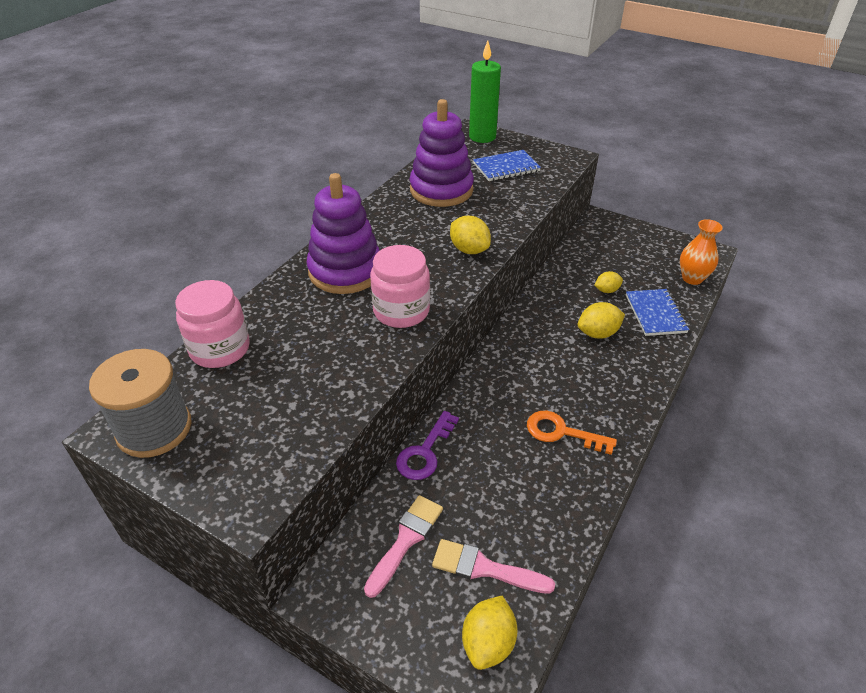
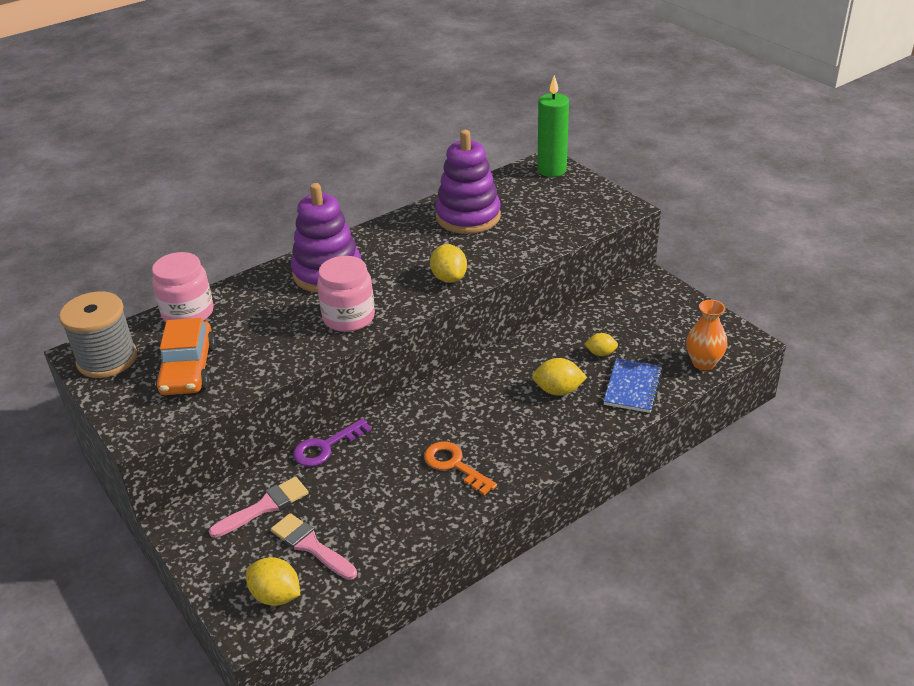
camera: 25 degrees right, 5 degrees down
yellow lemon [462,595,518,670] -> yellow lemon turned 75 degrees clockwise [246,557,300,606]
blue notebook [473,150,541,181] -> none
none -> orange car [155,318,216,395]

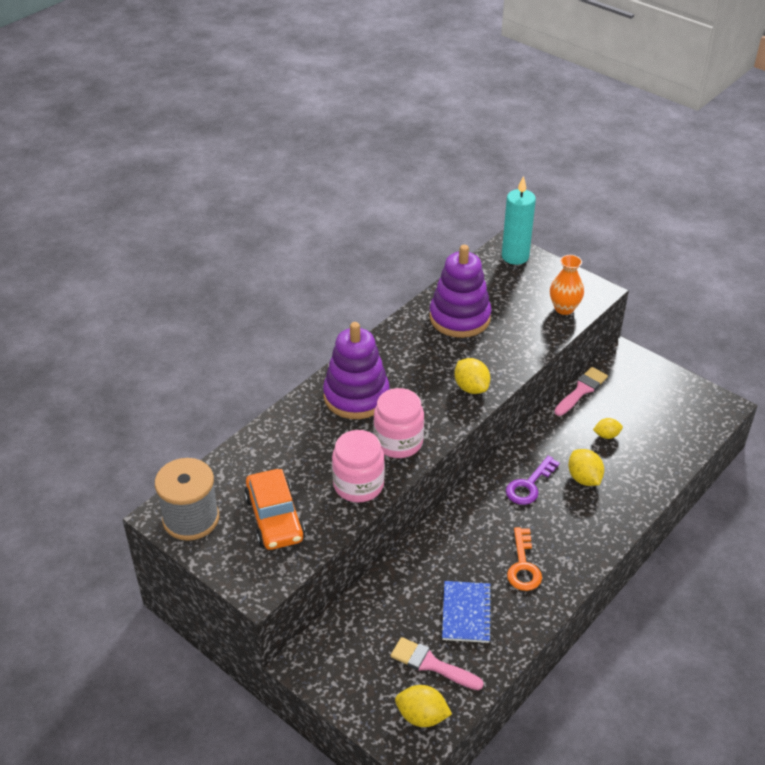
camera: 15 degrees left, 5 degrees up
pink jar [152,252,214,322] -> pink jar moved to [332,430,385,502]
pink brush [209,477,309,538] -> pink brush moved to [554,367,608,416]
purple key [293,418,372,467] -> purple key moved to [506,456,560,505]
orange key [424,442,497,495] -> orange key turned 120 degrees counterclockwise [507,527,542,591]
yellow lemon [532,358,587,396] -> yellow lemon turned 75 degrees clockwise [568,449,604,486]
green candle [537,75,569,177] -> turquoise candle [502,176,536,265]
blue notebook [603,358,663,413] -> blue notebook moved to [442,581,492,643]
orange vase [686,300,727,370] -> orange vase moved to [550,255,584,315]

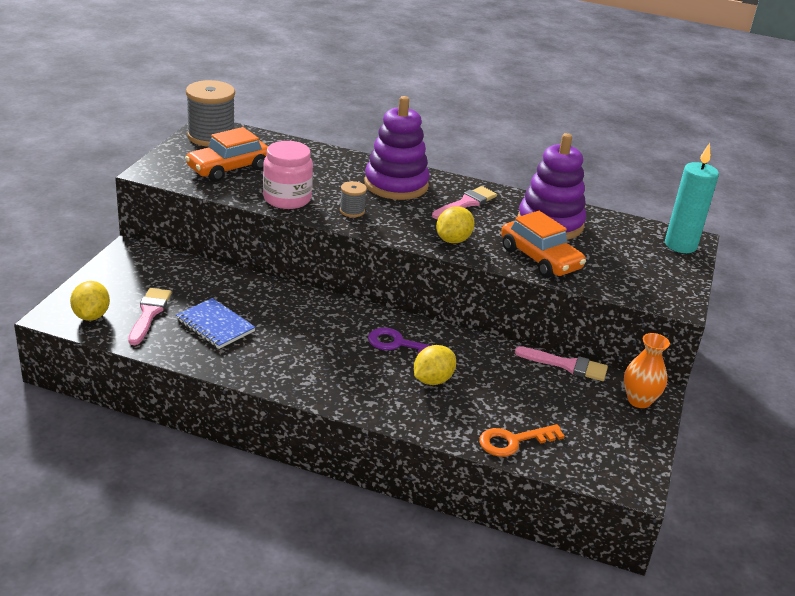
camera: 65 degrees right, 10 degrees down
pink jar [374,388,424,458] -> grey spool [340,181,367,217]
blue notebook [442,581,492,643] -> blue notebook turned 60 degrees clockwise [176,298,256,349]
orange key [507,527,542,591] -> orange key moved to [479,424,565,457]
orange vase [550,255,584,315] -> orange vase moved to [624,333,670,408]
yellow lemon [593,418,623,439] -> none
none -> pink brush [432,186,497,219]
none -> orange car [501,211,586,278]

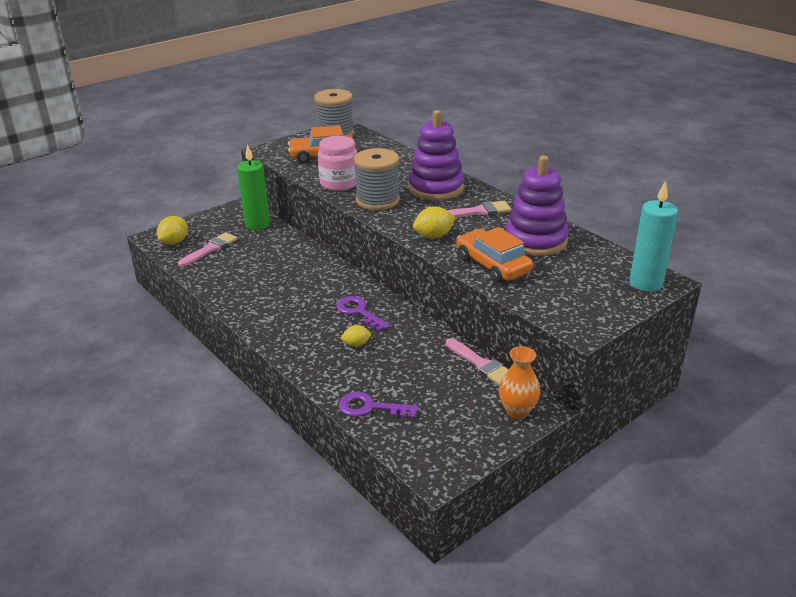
camera: 35 degrees right, 0 degrees up
blue notebook [176,298,256,349] -> none
grey spool [340,181,367,217] -> grey spool [354,148,400,210], size x2.06
yellow lemon [414,345,456,385] -> yellow lemon [340,325,371,347], size x0.65
orange key [479,424,565,457] -> purple key [339,392,419,419]
orange car [501,211,586,278] -> orange car turned 150 degrees clockwise [456,227,533,283]
none -> green candle [237,144,270,230]

